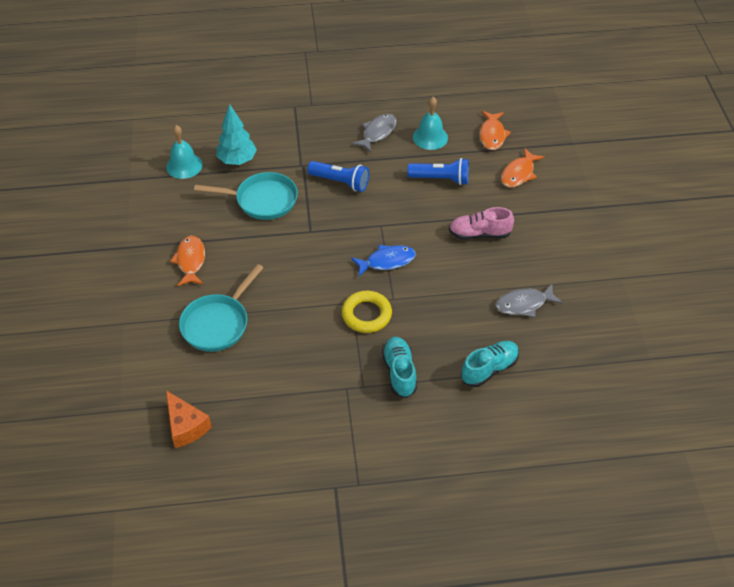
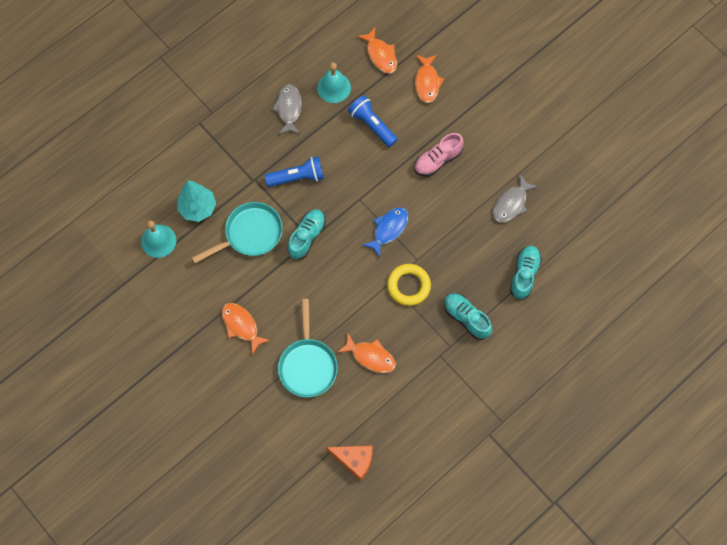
camera: 35 degrees left, 20 degrees up
blue flashlight [407,158,469,185] -> blue flashlight turned 105 degrees counterclockwise [348,95,398,147]
none -> turquoise shoe [287,209,326,259]
none -> orange fish [337,334,396,373]

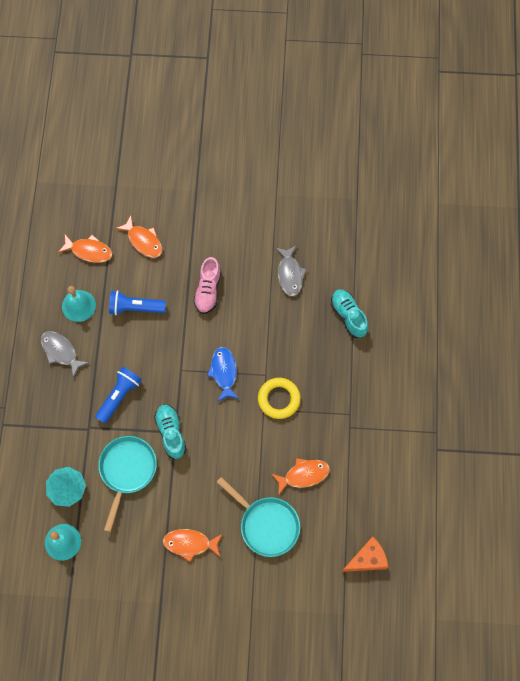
camera: 45 degrees left, 0 degrees up
turquoise shoe [444,293,492,340] -> none

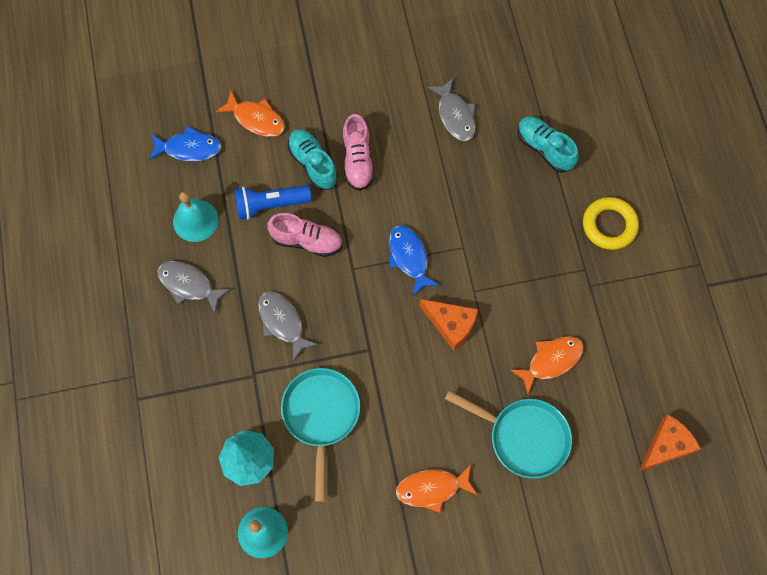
camera: 15 degrees left, 0 degrees up
orange fish [58,234,112,263] -> blue fish [149,126,221,161]
blue flashlight [95,367,142,423] -> grey fish [258,291,318,361]
turquoise shoe [154,404,186,459] -> turquoise shoe moved to [288,129,338,190]
yellow ring [258,378,301,419] -> yellow ring moved to [583,197,639,250]
none -> pink shoe [267,213,343,257]
none -> orange cheese [419,299,478,351]

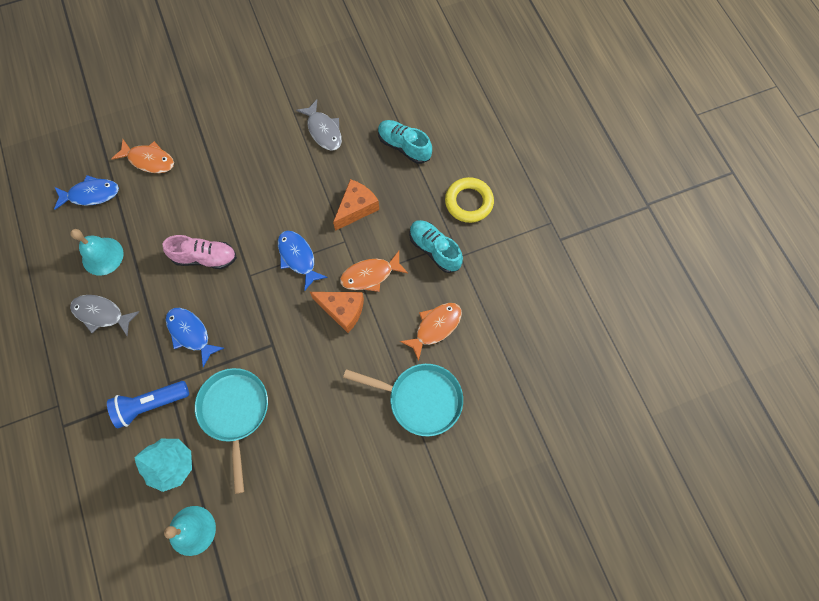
camera: 10 degrees left, 0 degrees up
blue flashlight [234,185,311,220] -> blue flashlight moved to [107,381,189,428]
grey fish [258,291,318,361] -> blue fish [166,308,224,367]
turquoise shoe [288,129,338,190] -> turquoise shoe moved to [409,220,463,273]
pink shoe [343,114,375,191] -> none
orange fish [396,465,477,513] -> orange fish moved to [340,251,408,292]
orange cheese [638,414,701,472] -> orange cheese moved to [333,179,379,231]

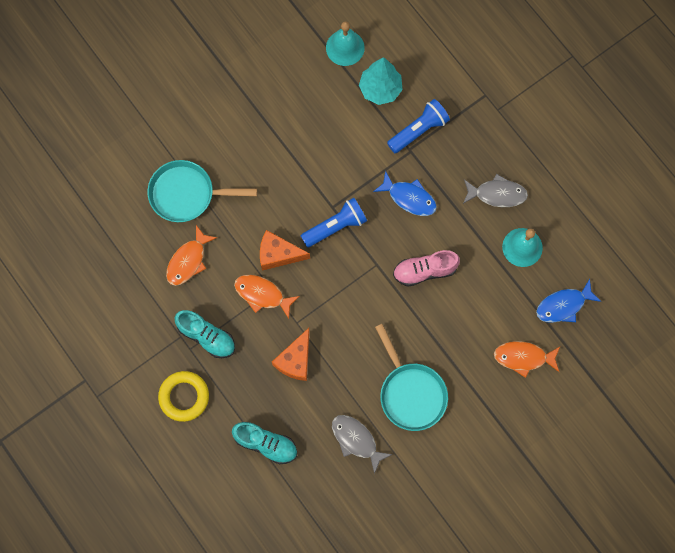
camera: 165 degrees right, 5 degrees up
turquoise pan [195,368,268,494] -> turquoise pan moved to [375,324,448,431]
blue fish [278,230,328,291] -> none
orange fish [340,251,408,292] -> orange fish turned 120 degrees counterclockwise [234,275,300,319]
none -> blue flashlight [301,198,367,247]

